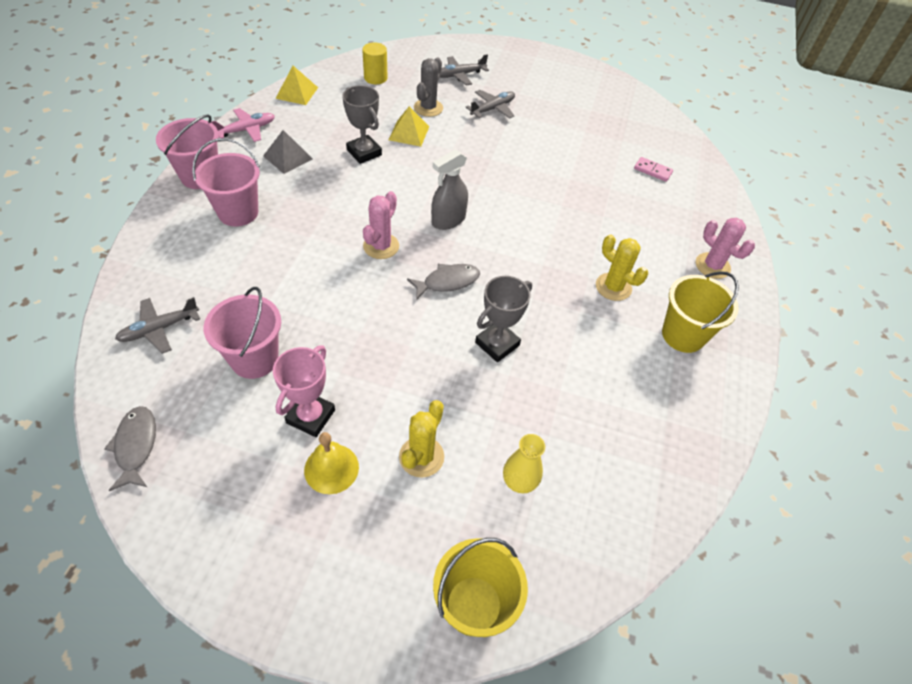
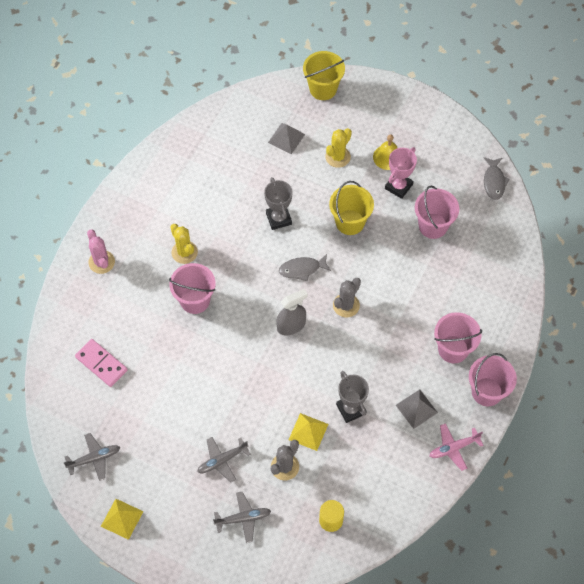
camera: 165 degrees left, 10 degrees up
grey plane [115,297,200,354] -> grey plane moved to [64,433,120,481]
yellow pyramid [275,66,318,105] -> yellow pyramid moved to [101,499,144,540]
pink cactus [363,191,399,259] -> grey cactus [333,278,361,317]
grey trophy [475,276,532,362] -> grey trophy turned 75 degrees counterclockwise [264,177,293,230]
yellow vase [503,434,545,493] -> grey pyramid [268,123,305,154]
pink domino [634,157,673,182] -> pink domino [75,339,128,387], size x1.62
yellow bucket [662,271,739,353] -> yellow bucket moved to [329,181,374,235]
none -> pink bucket [169,263,215,314]

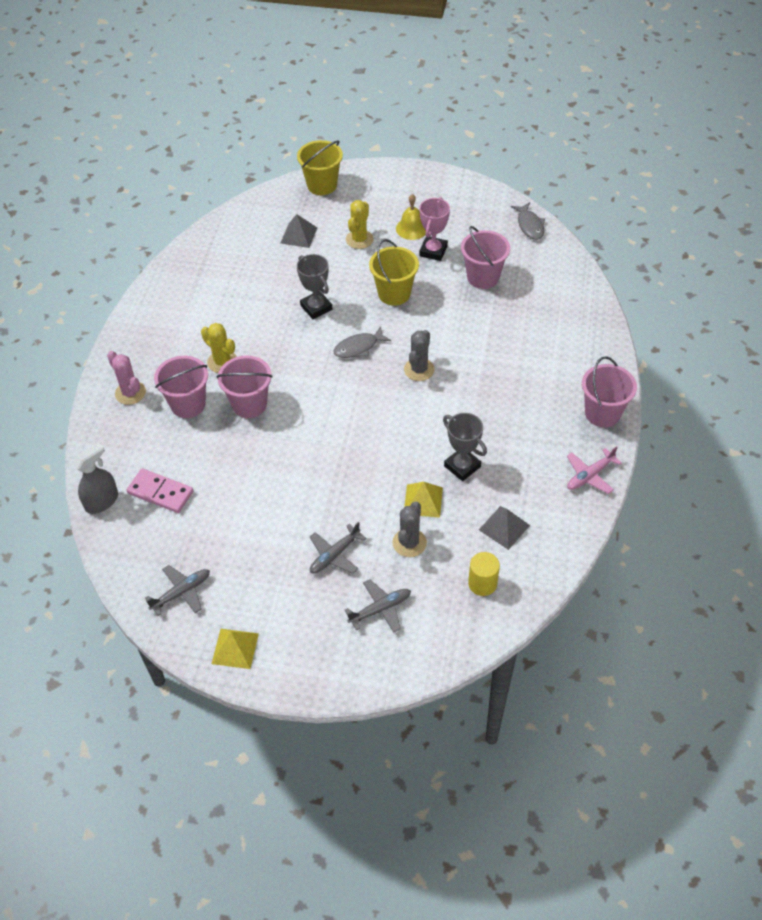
camera: 15 degrees left, 10 degrees down
grey spray bottle [276,289,308,336] -> grey spray bottle moved to [72,442,118,514]
grey pyramid [396,389,438,429] -> grey pyramid moved to [479,506,530,550]
pink bucket [434,312,482,363] -> pink bucket moved to [154,356,208,418]

